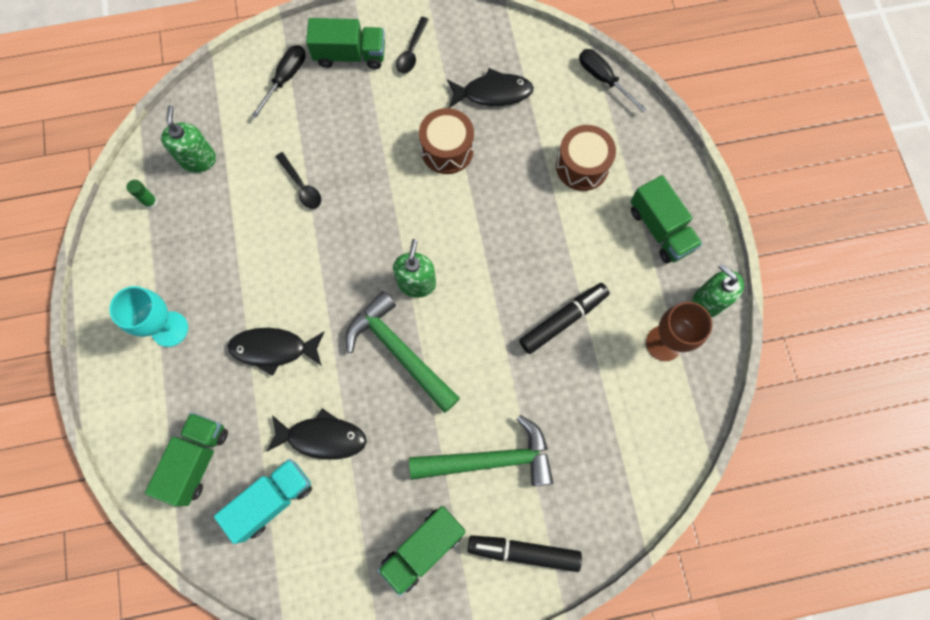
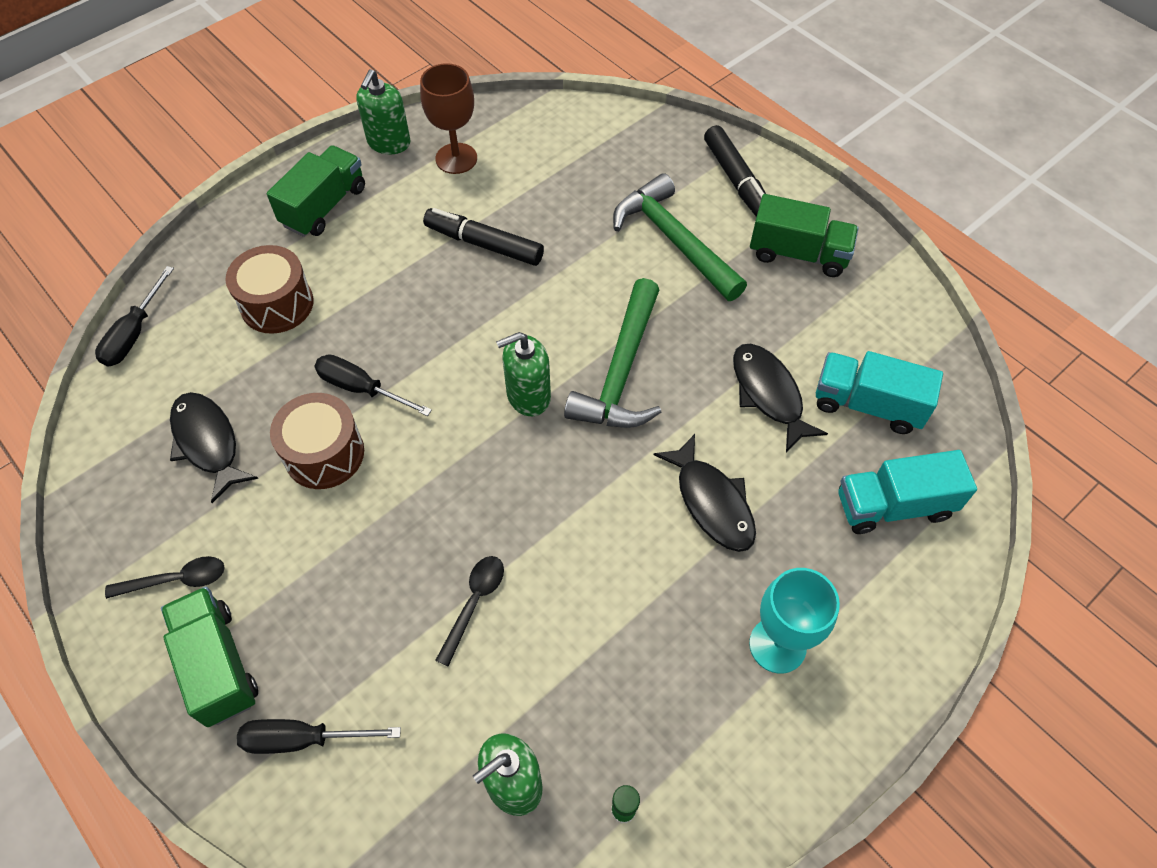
camera: 120 degrees left, 15 degrees down
green truck [145,412,228,506] -> turquoise truck [838,450,977,534]
none -> black screwdriver [314,354,432,416]

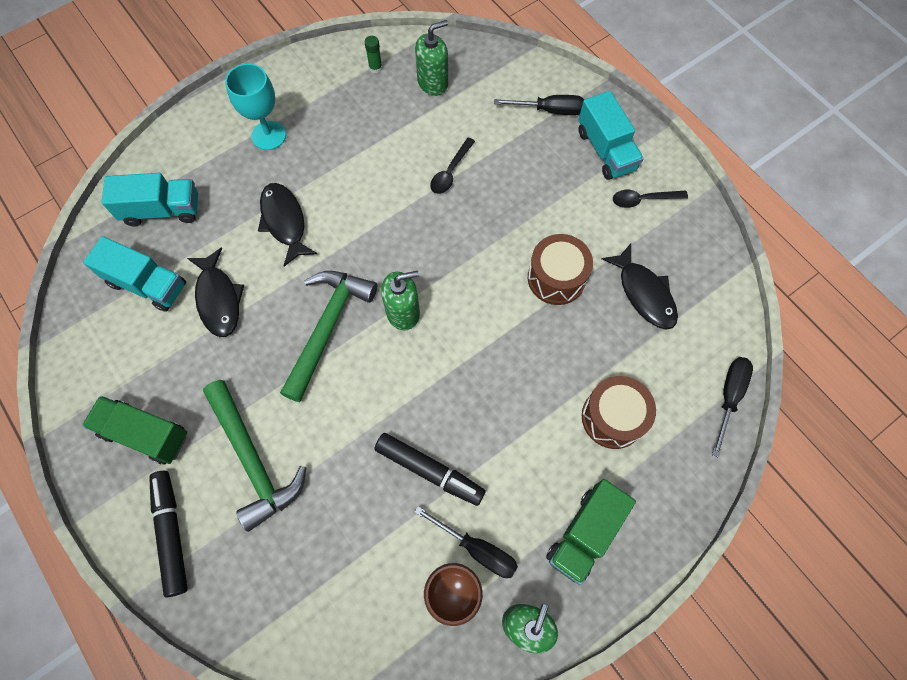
camera: 175 degrees left, 10 degrees up
green truck [161,587,258,727] -> turquoise truck [578,91,644,180]
black screwdriver [314,354,432,416] -> black screwdriver moved to [415,506,518,578]

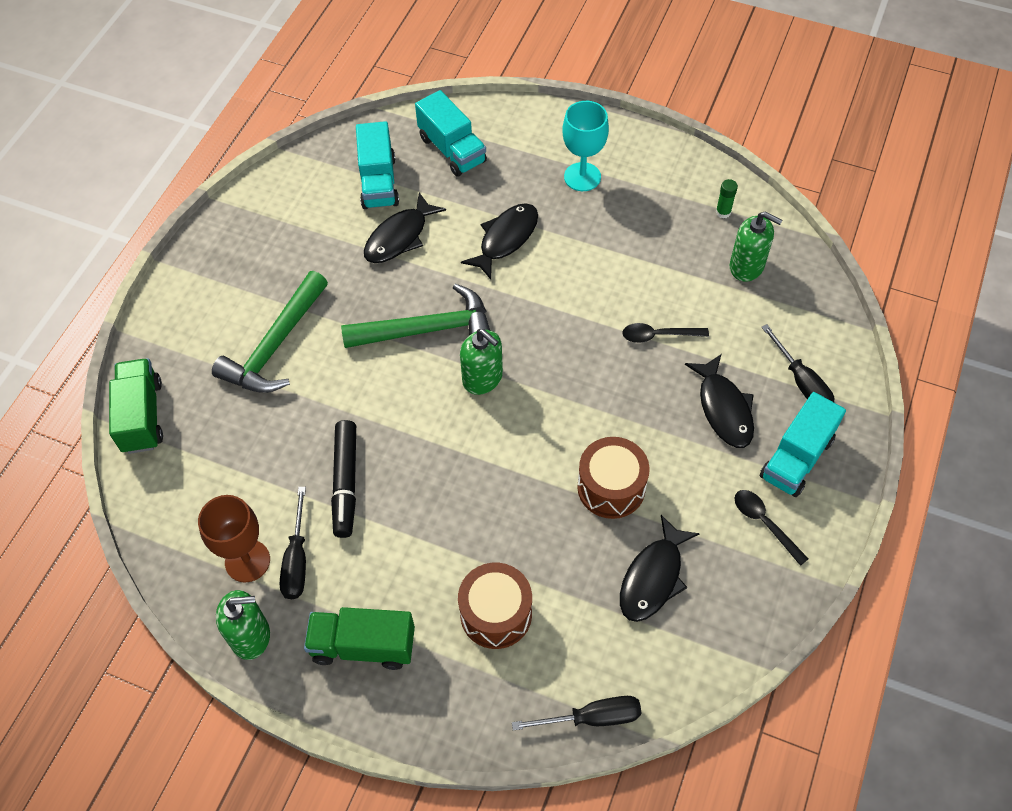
camera: 60 degrees right, 10 degrees down
green truck [82,396,187,465] -> green truck moved to [109,358,163,454]
black marker [149,471,188,598] -> none
none -> black fish [685,355,754,448]

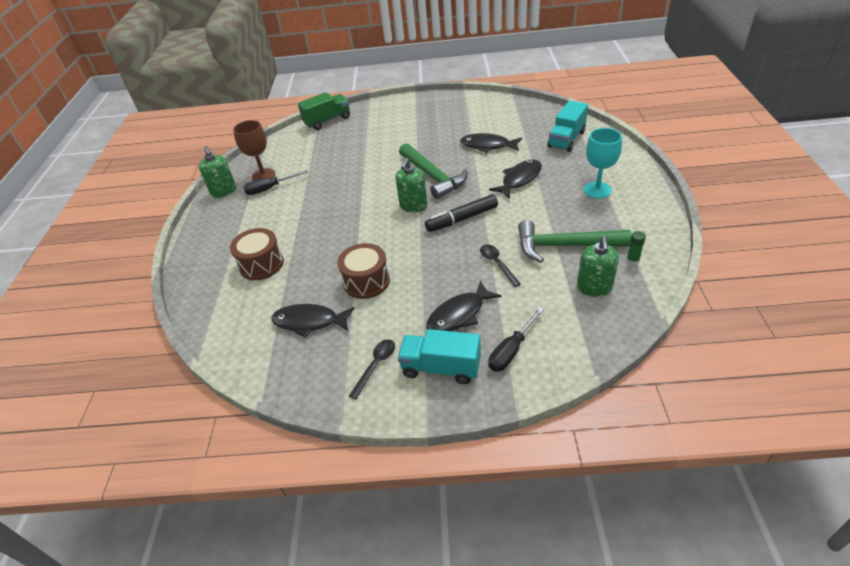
camera: 70 degrees right, 15 degrees down
green hammer [212,271,328,393] -> green hammer moved to [518,220,632,263]
green truck [304,607,415,670] -> none
black marker [331,420,356,538] -> black marker moved to [425,194,498,232]
turquoise truck [356,121,399,209] -> none
black fish [461,203,538,279] -> black fish turned 60 degrees counterclockwise [489,159,542,199]
black screwdriver [512,696,641,731] -> none

